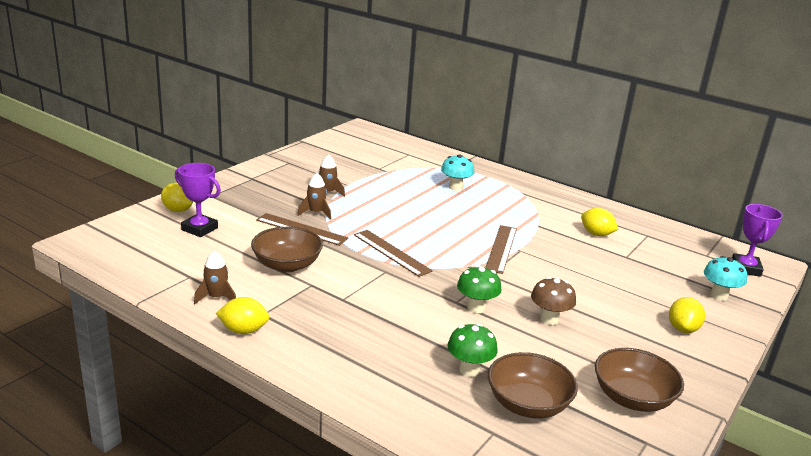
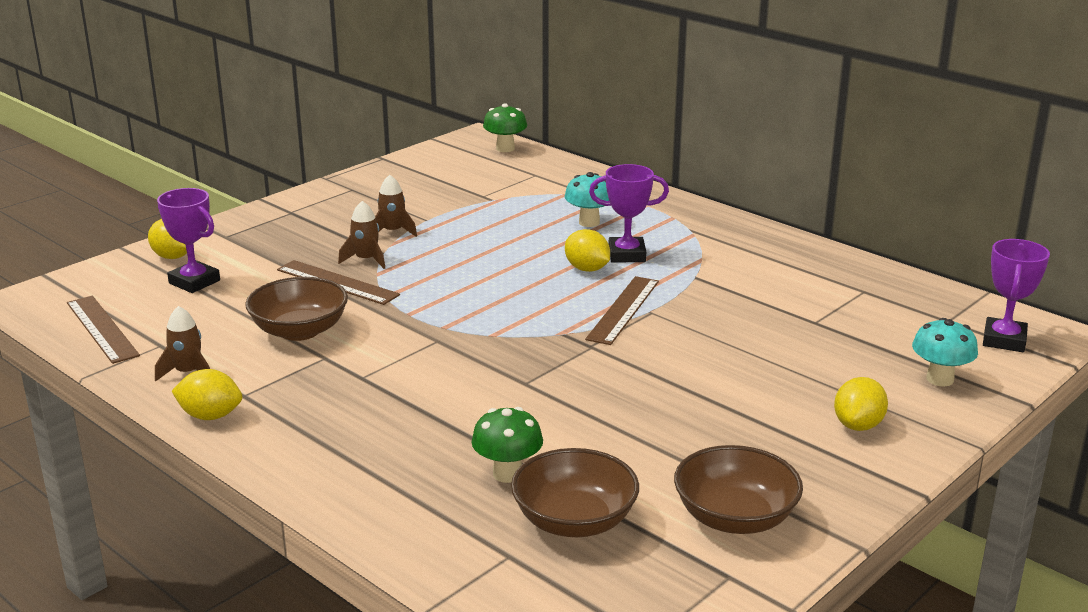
camera: 10 degrees right, 0 degrees up
brown ruler [354,230,433,277] -> brown ruler moved to [67,296,140,364]
green mushroom [457,265,501,313] -> green mushroom moved to [483,103,527,152]
brown mushroom [531,277,576,325] -> none
yellow lemon [581,208,618,236] -> yellow lemon moved to [565,229,610,272]
none -> purple trophy [589,164,669,263]

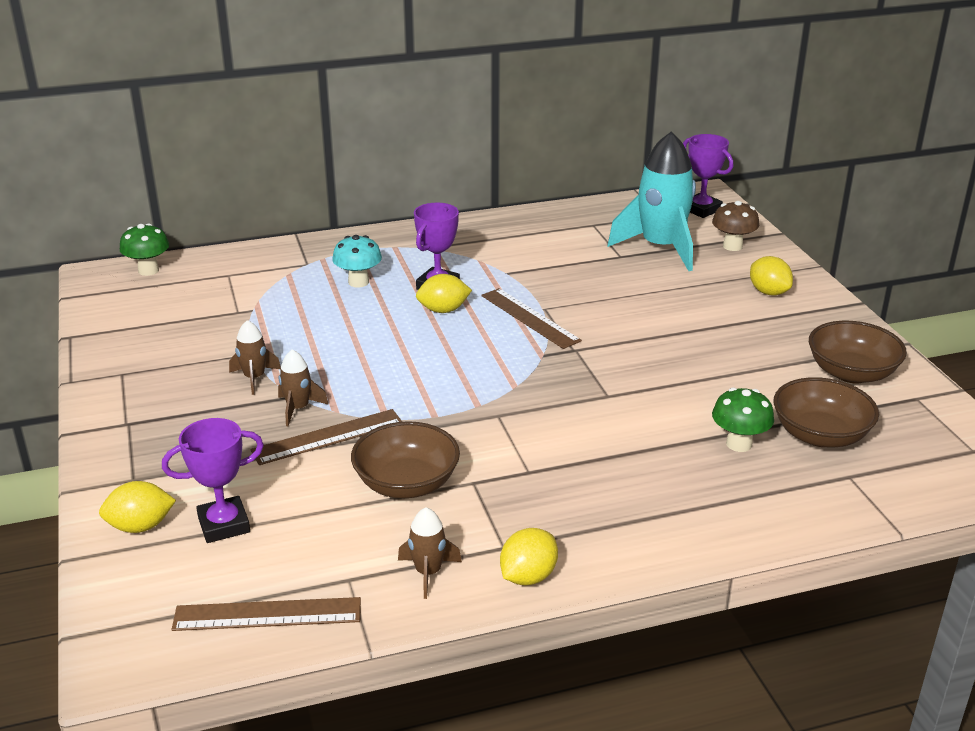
camera: 60 degrees left, 5 degrees up
turquoise mushroom [912,318,978,387] -> brown mushroom [712,201,759,251]
none -> turquoise rocket [607,131,696,271]

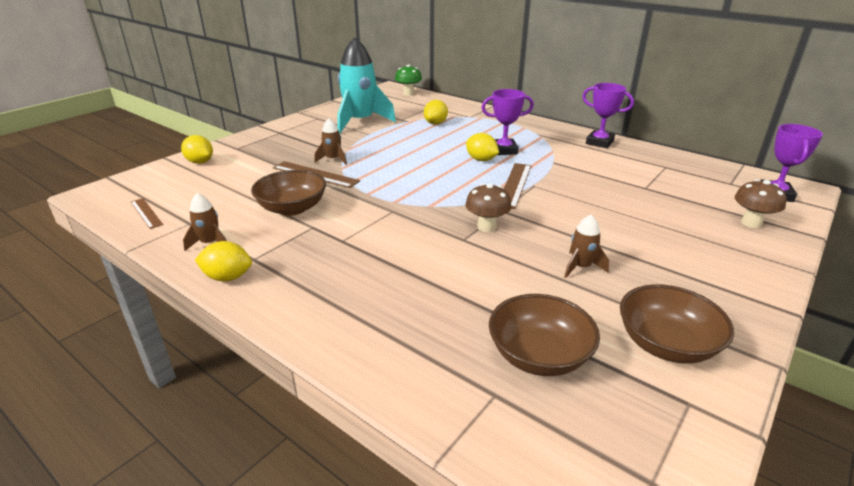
camera: 55 degrees right, 0 degrees up
purple trophy [162,418,264,543] -> purple trophy moved to [582,83,634,148]
brown ruler [171,597,361,631] -> brown ruler [131,198,163,229], size x0.63
brown rocket [229,320,281,395] -> brown rocket moved to [564,215,609,278]
turquoise mushroom [332,235,382,288] -> none
turquoise rocket [607,131,696,271] -> turquoise rocket moved to [337,37,396,134]
green mushroom [712,387,774,452] -> none
yellow lemon [750,256,793,296] -> yellow lemon moved to [424,100,448,125]
none -> brown mushroom [466,183,512,232]

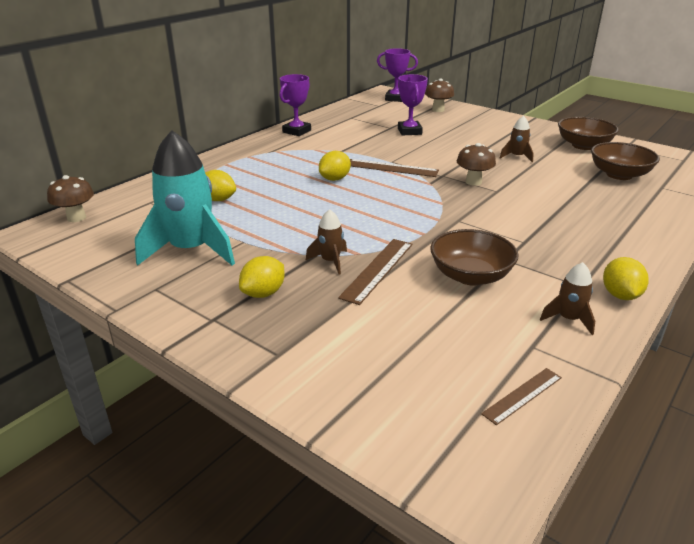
camera: 90 degrees left, 0 degrees up
yellow lemon [181,135,213,164] -> yellow lemon moved to [239,256,285,298]
green mushroom [395,64,422,96] -> brown mushroom [47,175,94,222]
purple trophy [482,89,534,155] -> purple trophy moved to [398,74,428,135]

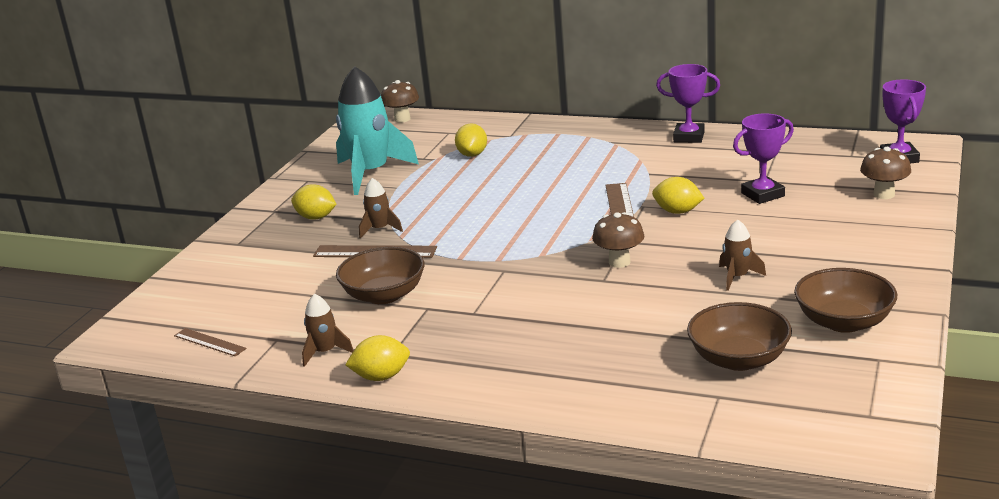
camera: 75 degrees right, 5 degrees down
yellow lemon [319,151,351,181] -> yellow lemon moved to [652,177,704,214]

